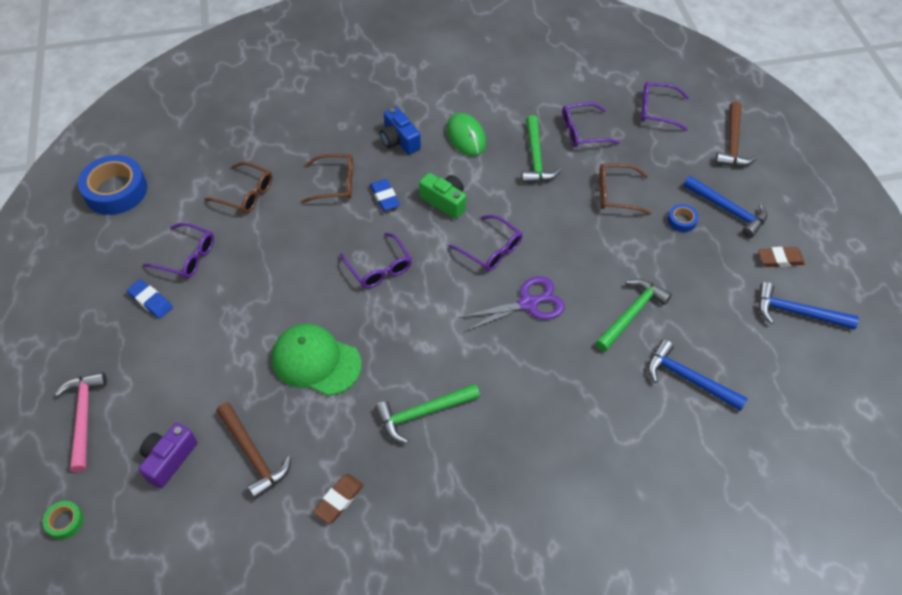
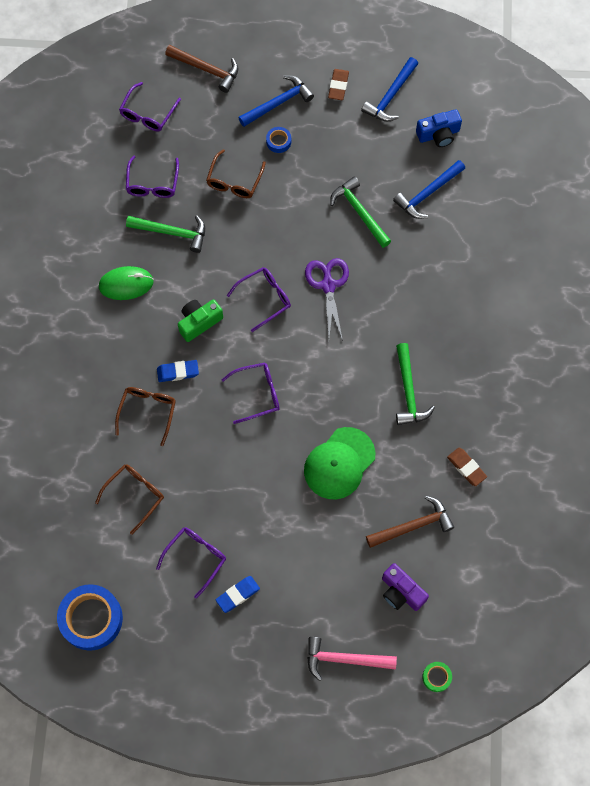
camera: 75 degrees left, 15 degrees up
blue camera [380,107,421,155] -> blue camera moved to [416,109,462,147]

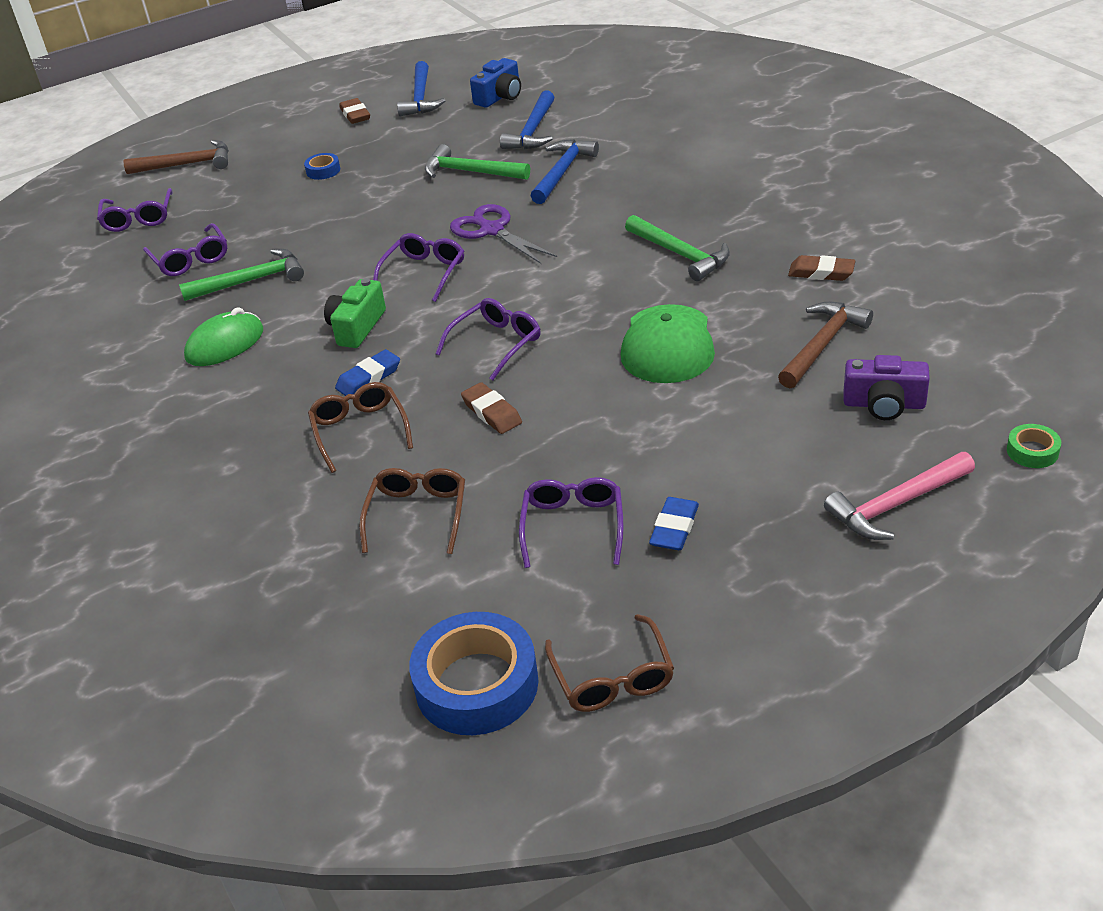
camera: 30 degrees left, 30 degrees down
brown glasses [206,149,266,198] -> brown glasses moved to [545,614,674,712]
blue hammer [238,75,314,127] -> blue hammer moved to [531,139,599,204]
none -> brown eraser [461,382,522,434]

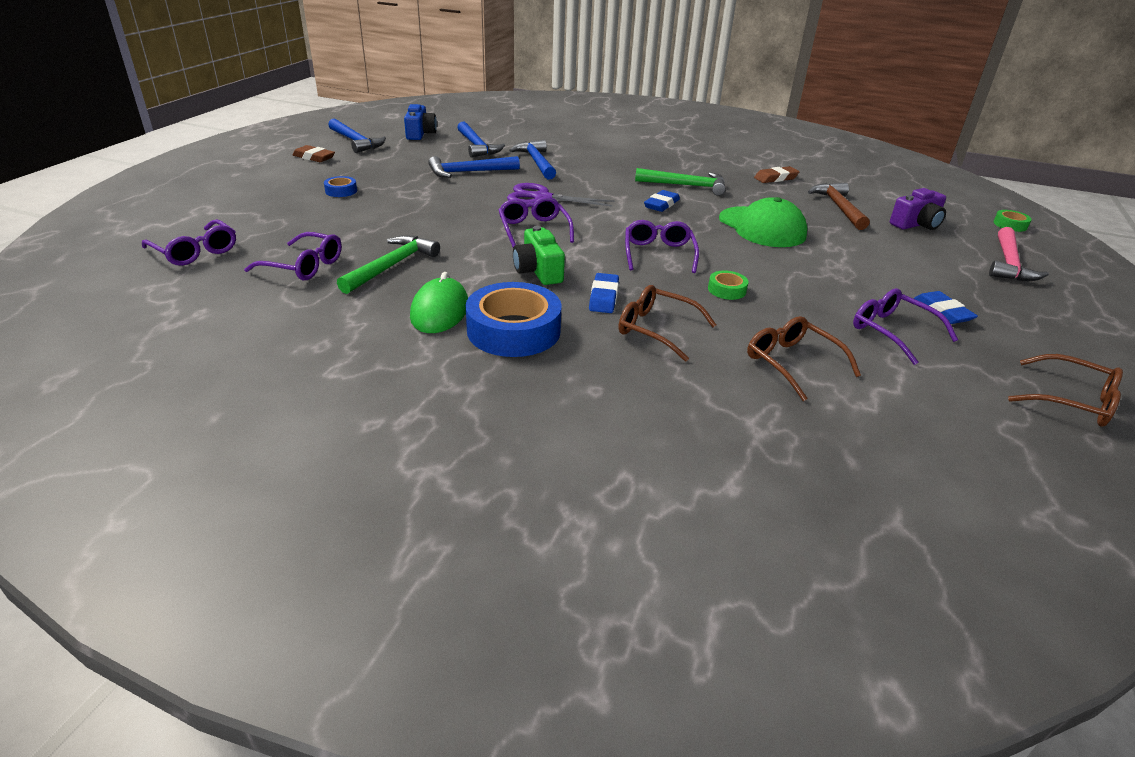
camera: 45 degrees left, 5 degrees down
brown hammer [123,140,229,174] -> none
blue tape [409,612,539,735] -> blue tape moved to [466,282,562,357]
green hammer [425,144,530,180] -> blue hammer [428,156,520,178]
brown eraser [461,382,522,434] -> green tape [708,271,749,300]
none -> blue eraser [644,190,680,212]

